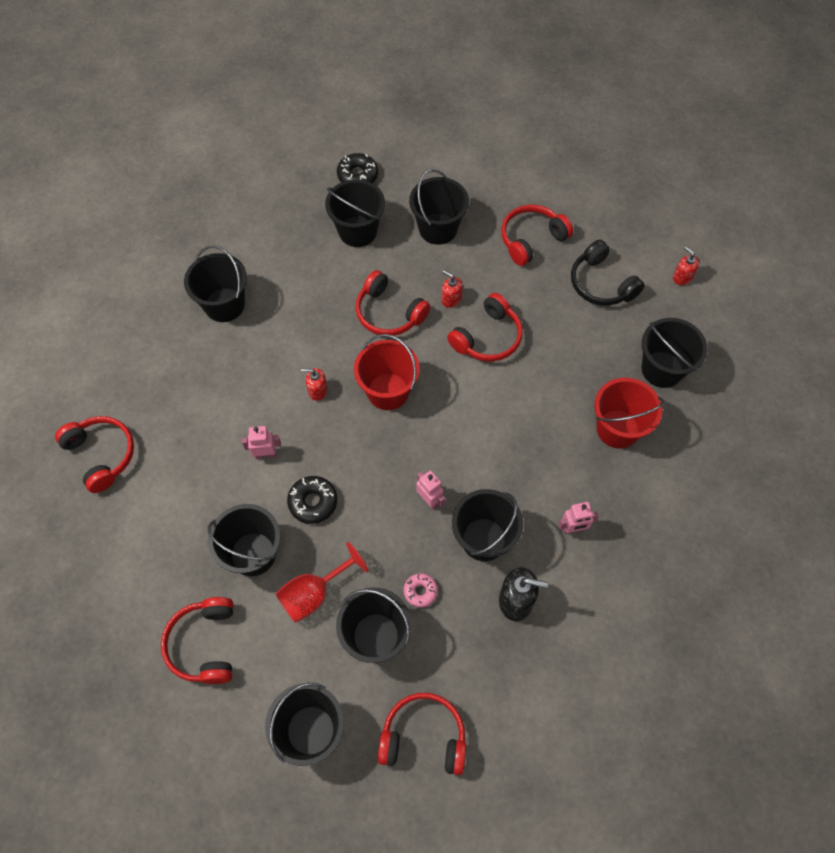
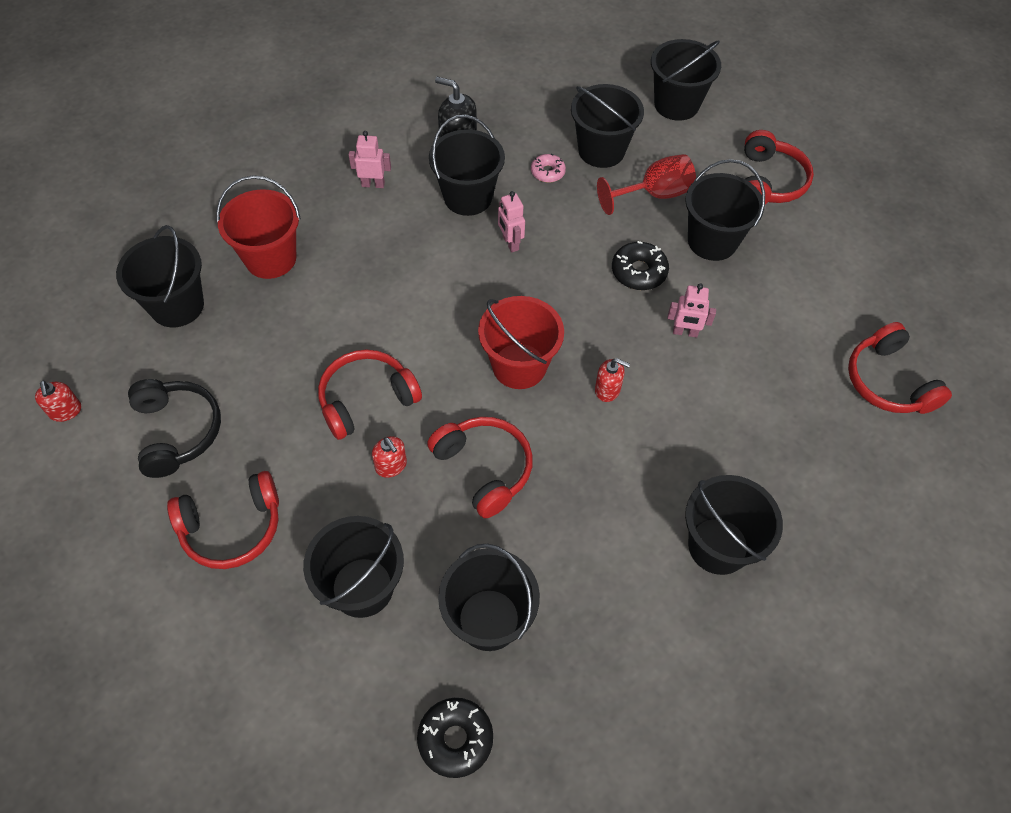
camera: 165 degrees left, 5 degrees down
red headphones [378,693,466,775] -> none

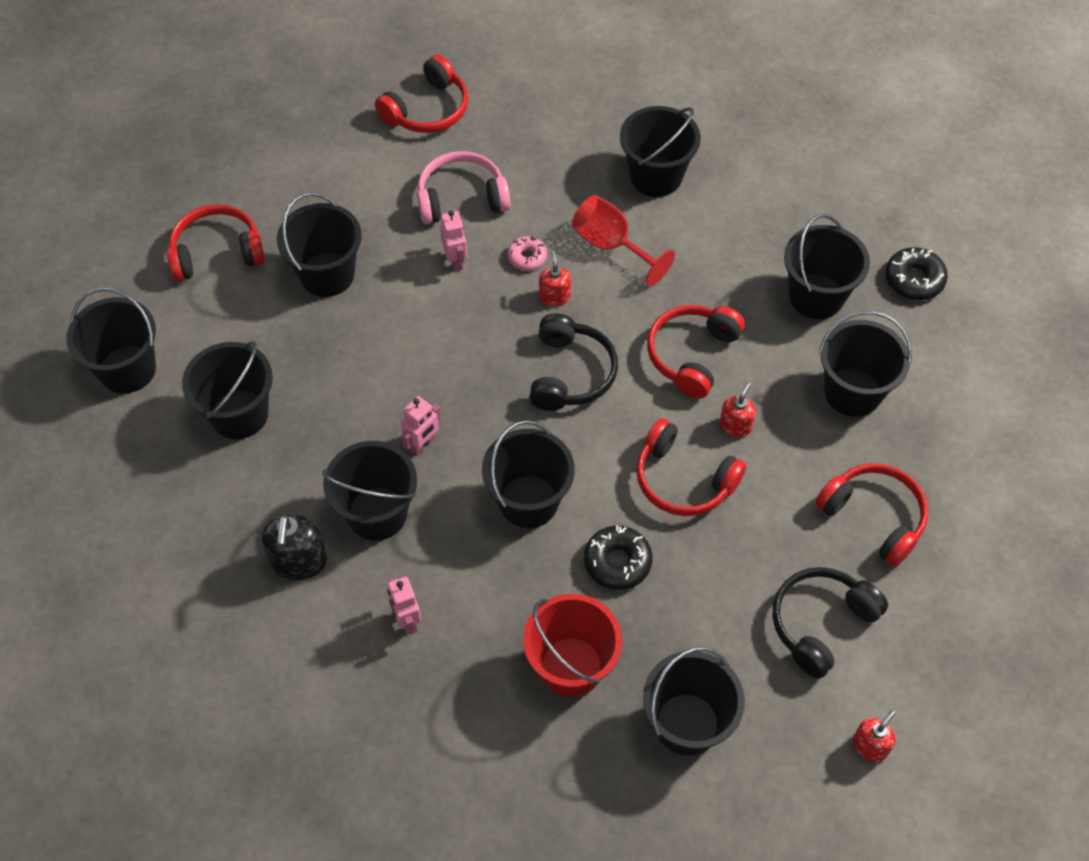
camera: 115 degrees left, 0 degrees up
red bucket [478,296,564,389] -> black headphones [529,313,618,411]
pink donut [531,153,566,183] -> pink donut moved to [507,236,547,271]
red goblet [597,154,696,215] -> red goblet moved to [572,195,675,286]
black donut [612,241,669,290] -> black donut moved to [584,525,652,590]
none -> pink headphones [417,151,510,224]
none -> black bucket [482,420,575,528]

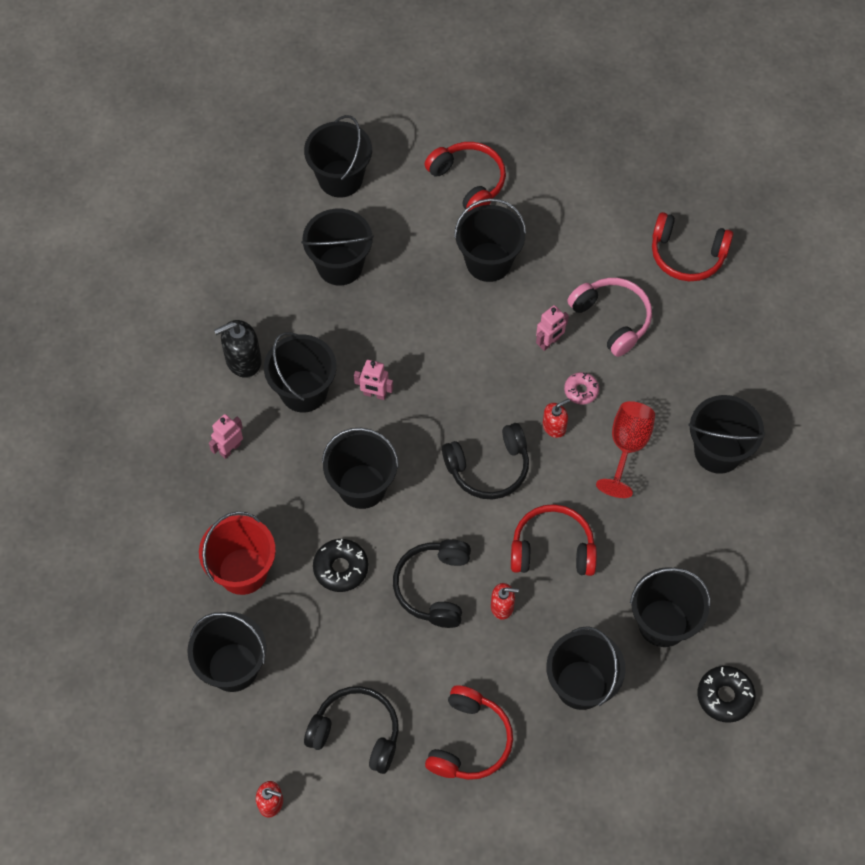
camera: 65 degrees right, 5 degrees up
red headphones [636,418,746,516] -> black headphones [393,540,471,628]

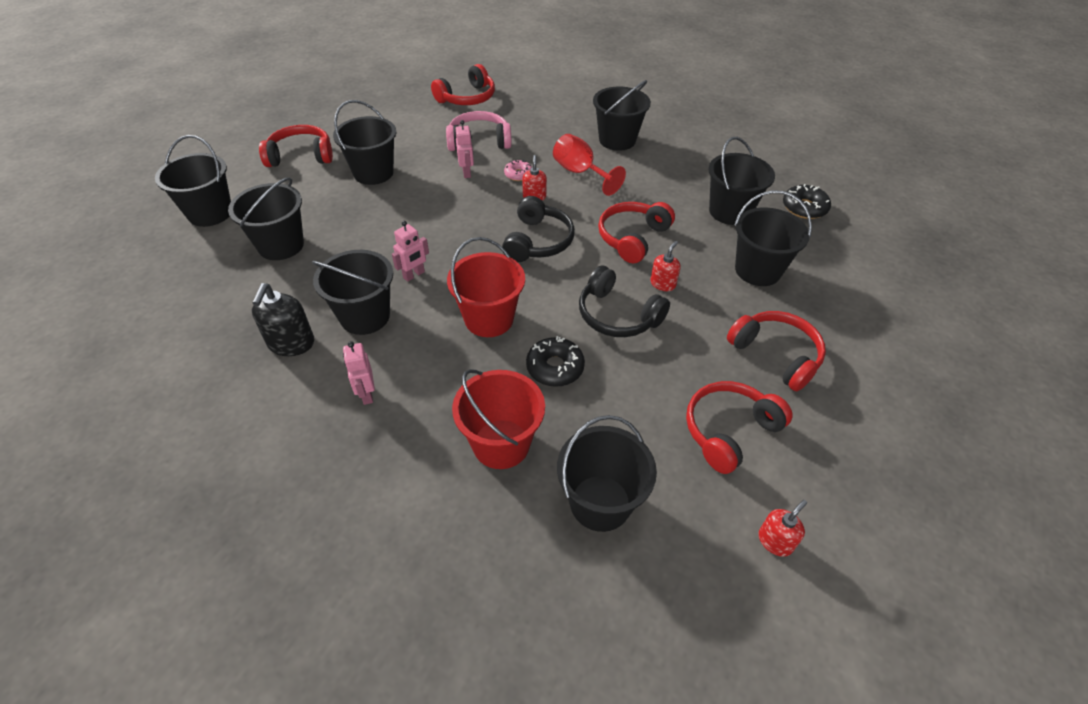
camera: 60 degrees left, 15 degrees down
black headphones [304,686,399,774] -> red headphones [686,381,793,474]
black bucket [322,428,399,509] -> red bucket [447,237,525,337]

